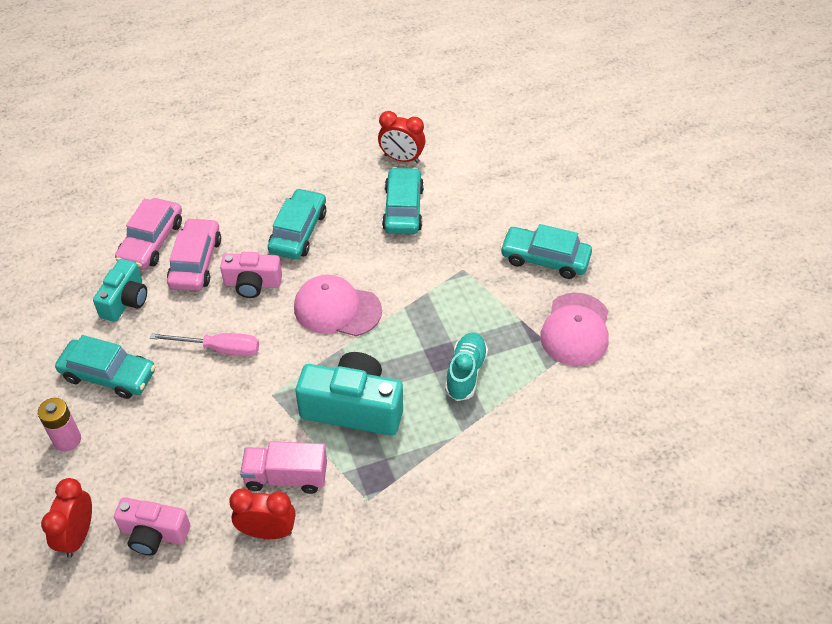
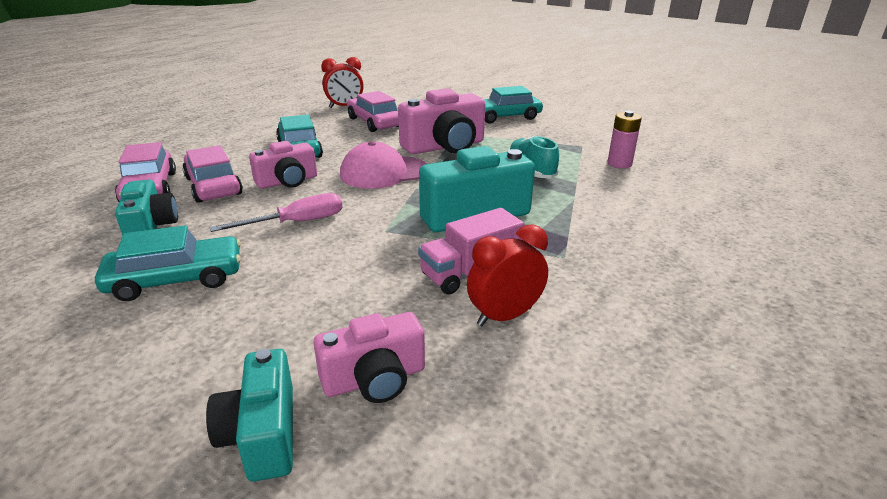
camera: 35 degrees left, 20 degrees down
pink battery [38,398,81,452] -> pink battery moved to [608,111,642,168]
red clock [41,478,92,558] -> turquoise camera [206,349,293,482]
turquoise car [382,167,424,234] -> pink car [347,91,399,132]
pink cap [540,292,608,366] -> none
none -> pink camera [398,88,486,154]

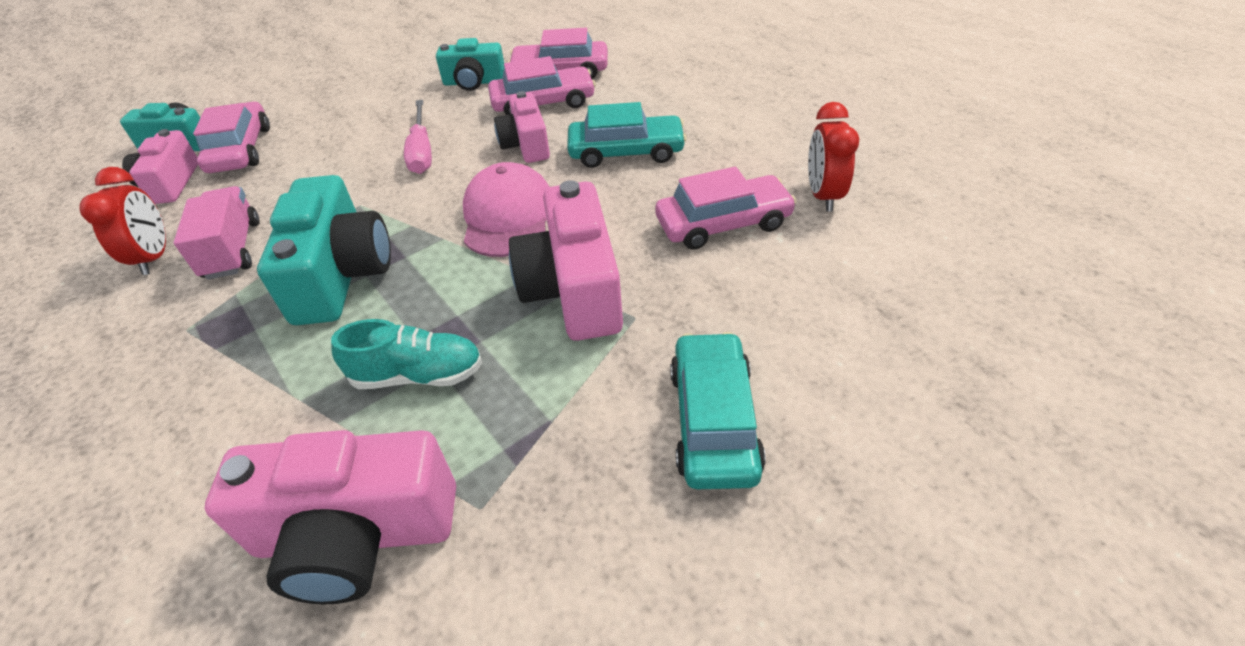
camera: 110 degrees right, 15 degrees up
turquoise car [95,225,241,301] -> none
pink battery [608,111,642,168] -> pink camera [205,430,456,604]
none -> pink car [193,102,270,173]

